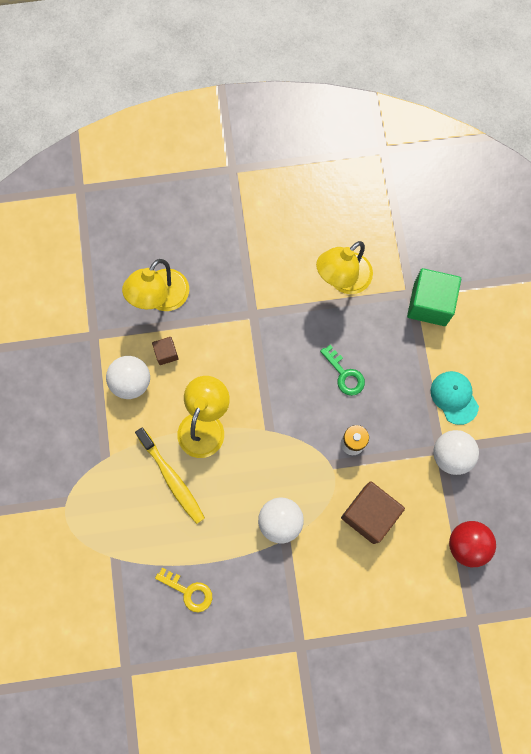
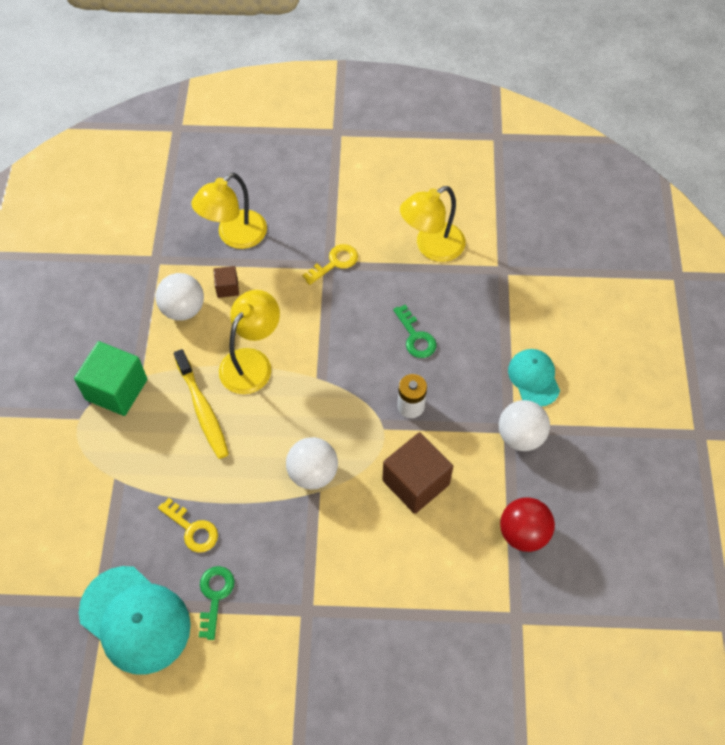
camera: 10 degrees right, 15 degrees down
green cube [407,268,461,326] -> green cube moved to [74,341,147,416]
none -> turquoise cap [79,566,191,675]
none -> green key [199,566,235,640]
none -> yellow key [303,244,358,285]

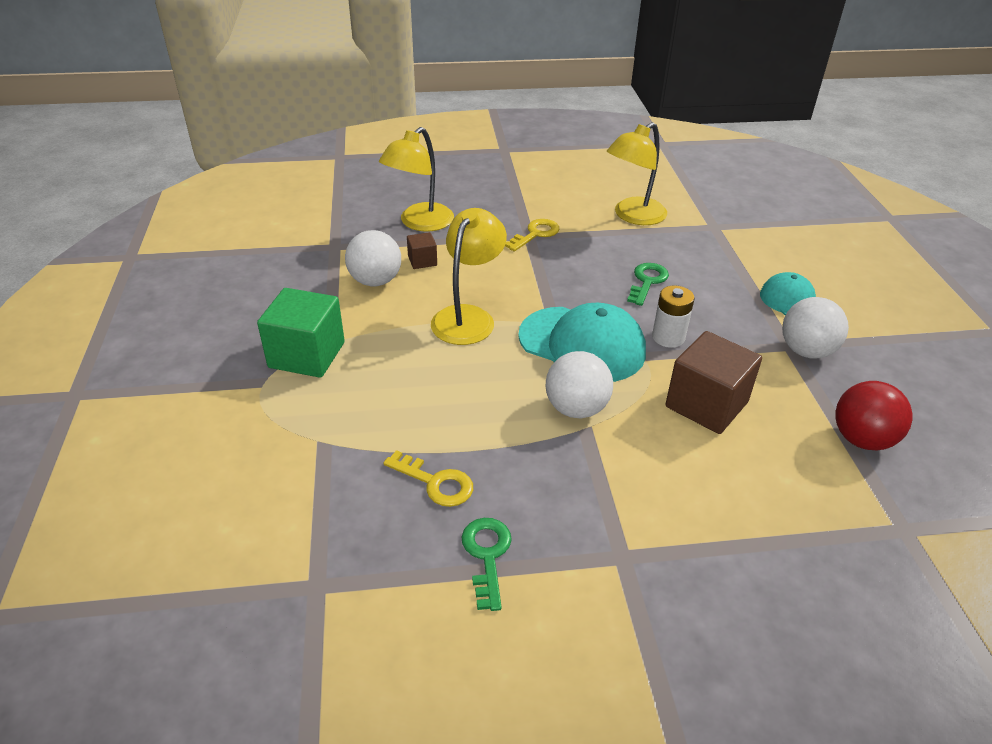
camera: 10 degrees left, 20 degrees down
turquoise cap [79,566,191,675] -> turquoise cap moved to [518,303,646,382]
yellow toothbrush [174,349,229,459] -> none
green key [393,305,437,358] -> green key turned 120 degrees counterclockwise [627,263,669,306]

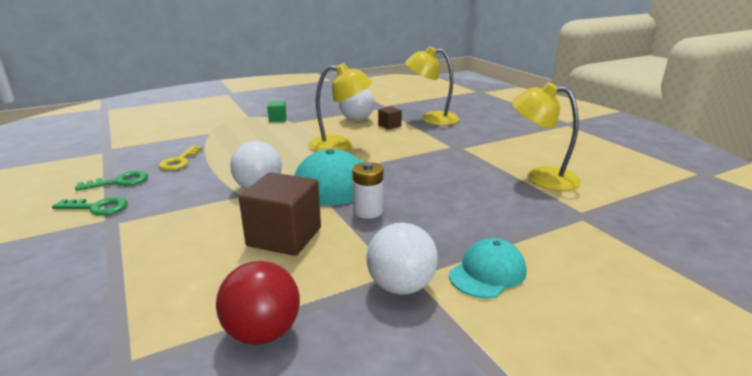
camera: 70 degrees right, 15 degrees down
green cube [257,288,345,378] -> green cube [267,101,286,122], size x0.49
yellow key [505,219,559,251] -> none
green key [627,263,669,306] -> green key moved to [52,197,128,215]

